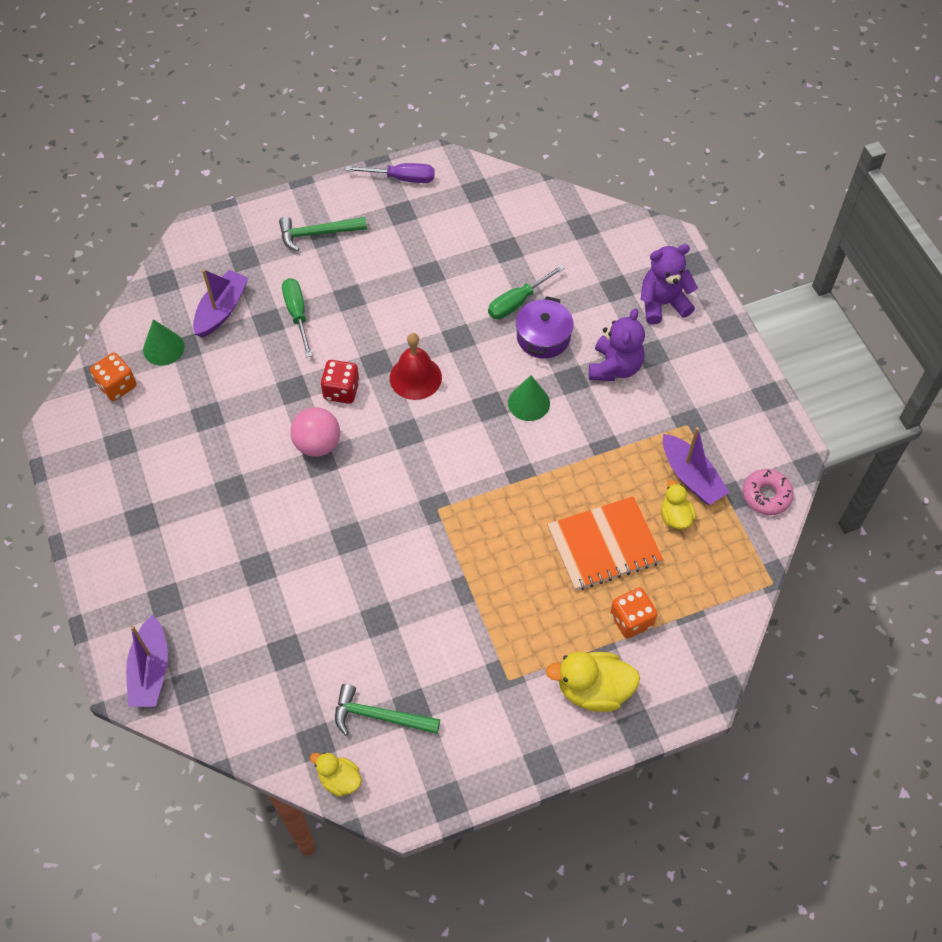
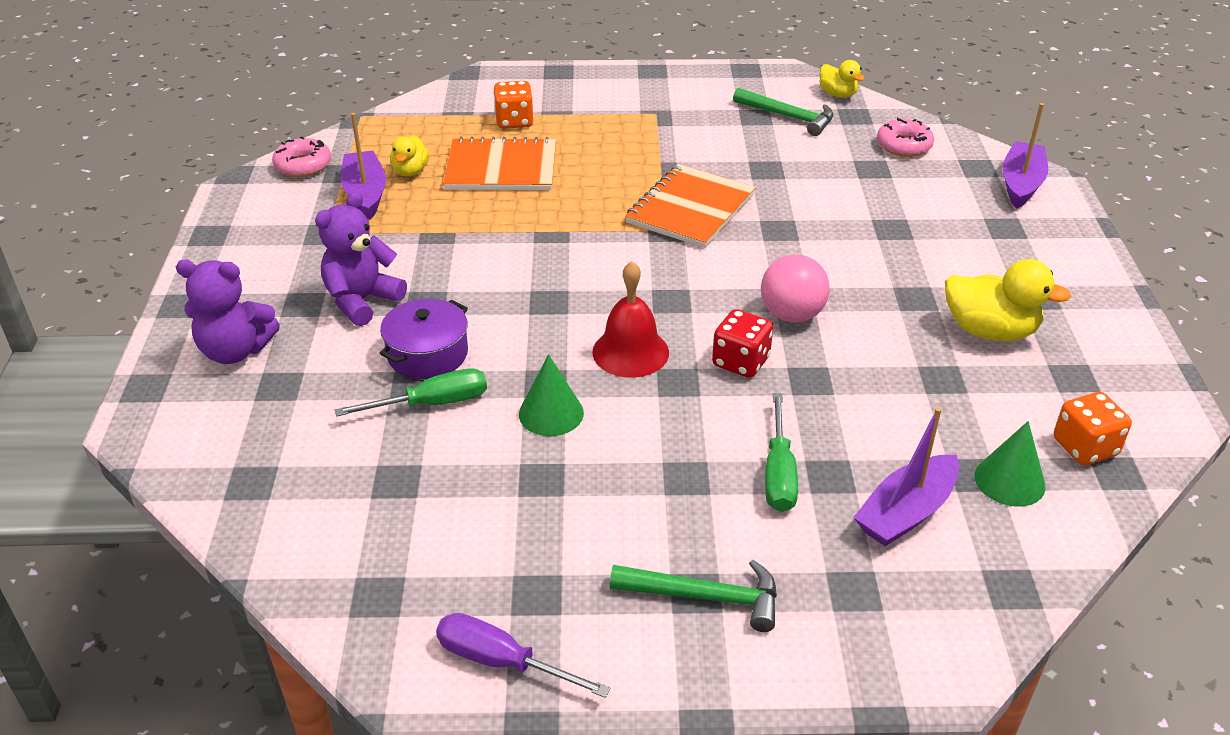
camera: 160 degrees left, 20 degrees down
green cone [508,375,550,421] -> green cone moved to [519,354,584,436]
yellow duck [545,651,640,712] -> yellow duck moved to [945,259,1072,341]
none -> orange notebook [625,164,755,248]
none -> pink donut [877,118,934,157]

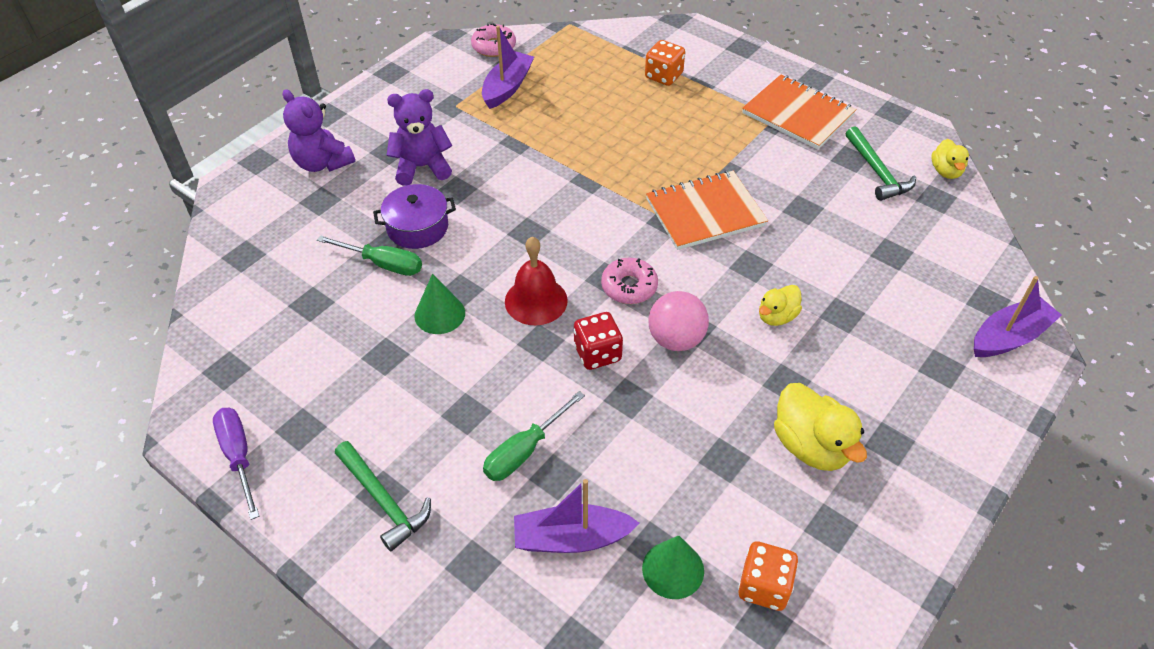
camera: 40 degrees right, 10 degrees up
yellow duck [390,135,429,176] -> yellow duck moved to [759,285,802,326]
orange notebook [443,137,556,190] -> orange notebook moved to [742,75,856,150]
pink donut [877,118,934,157] -> pink donut moved to [601,258,658,304]

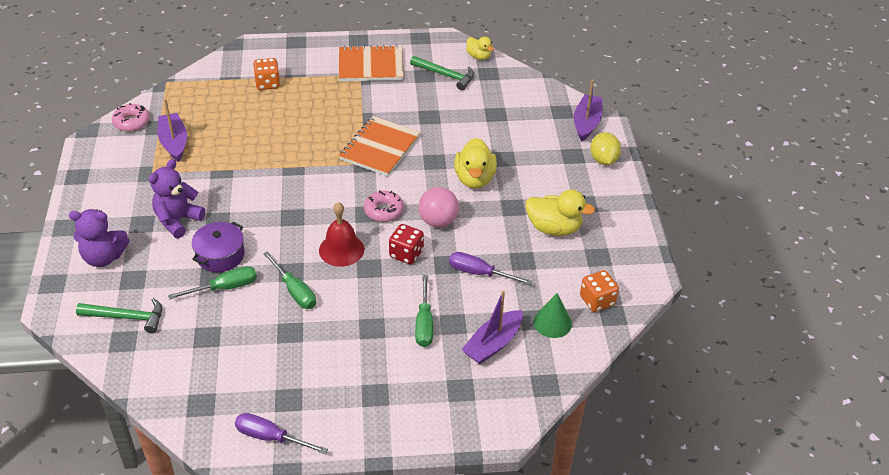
camera: 45 degrees left, 5 degrees down
green hammer [335,441,431,551] -> green hammer moved to [76,298,162,333]
green cone [414,274,465,334] -> green screwdriver [263,251,316,309]
yellow duck [759,285,802,326] -> yellow duck [454,138,497,189], size x1.68
none -> purple screwdriver [449,252,533,285]
none -> yellow lemon [590,132,621,165]

